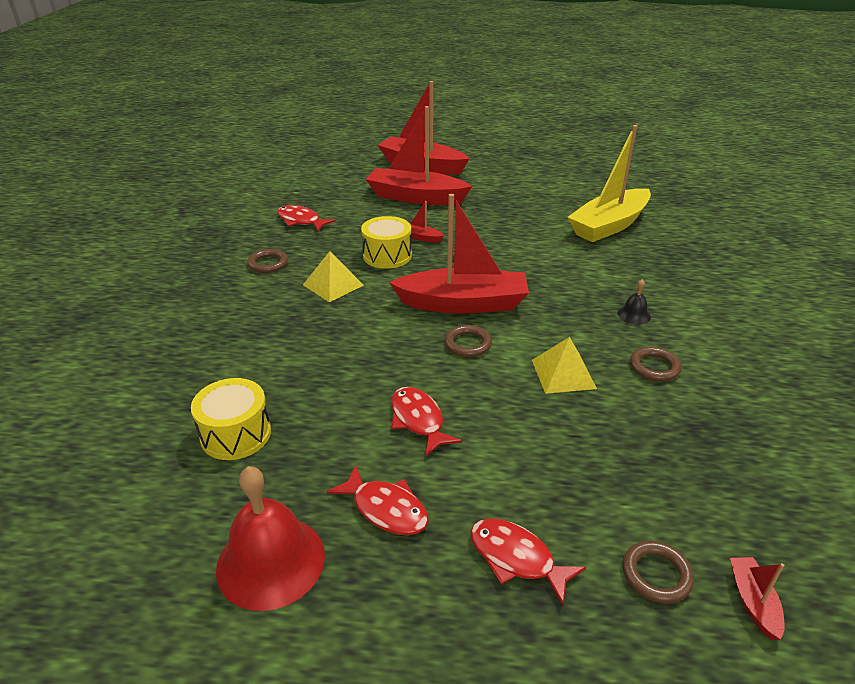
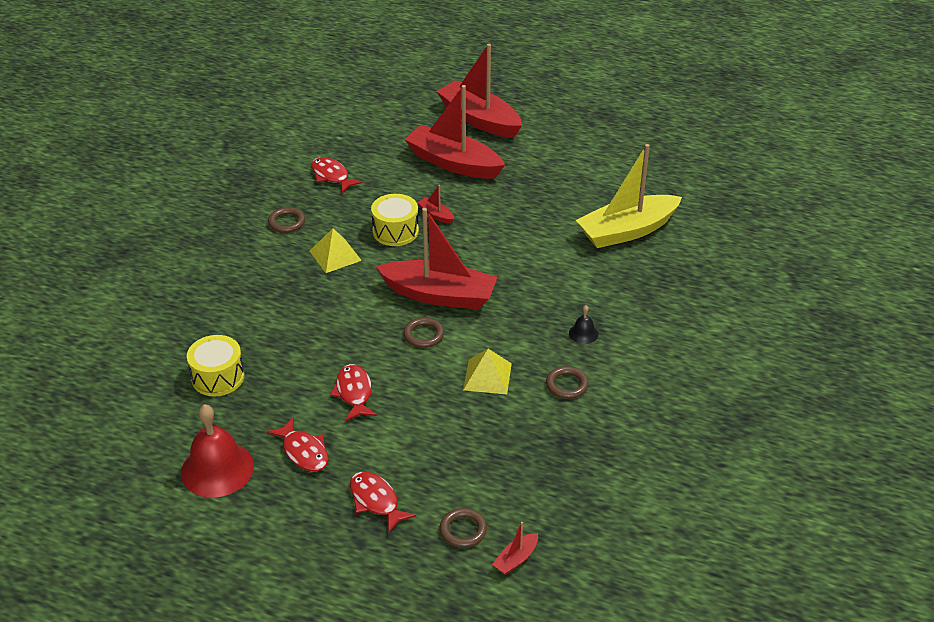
camera: 15 degrees right, 5 degrees up
red boat [730,557,785,640] -> red boat turned 150 degrees counterclockwise [492,522,538,575]

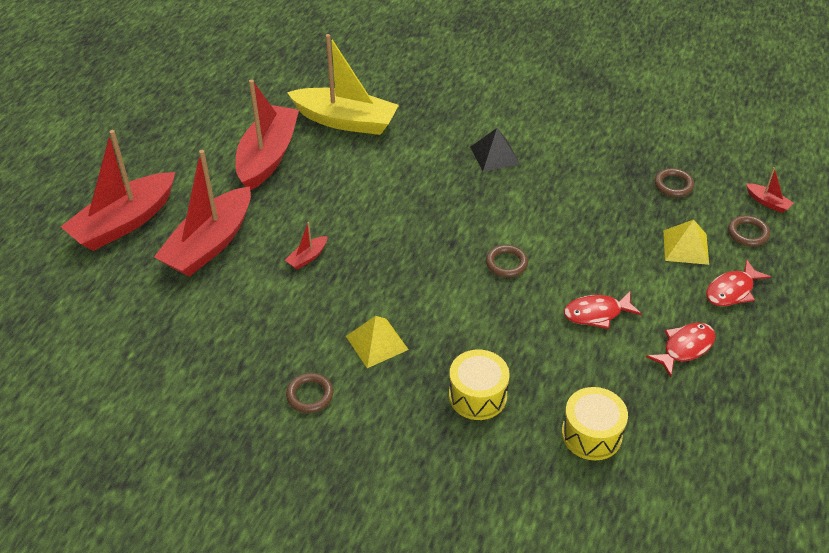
camera: 90 degrees left, 5 degrees up
red bell [181,404,254,498] -> none
red fish [311,157,363,193] -> none
yellow drum [371,194,419,246] -> yellow drum moved to [449,349,510,420]
red boat [376,208,498,310] -> red boat moved to [236,79,299,191]
yellow pyramid [463,349,512,394] -> yellow pyramid moved to [663,220,709,265]
brown ring [546,366,589,399] -> brown ring moved to [655,168,694,197]
black bell [569,305,598,344] -> black pyramid [470,128,520,172]
yellow boat [576,144,682,248] -> yellow boat turned 45 degrees counterclockwise [287,34,399,135]

